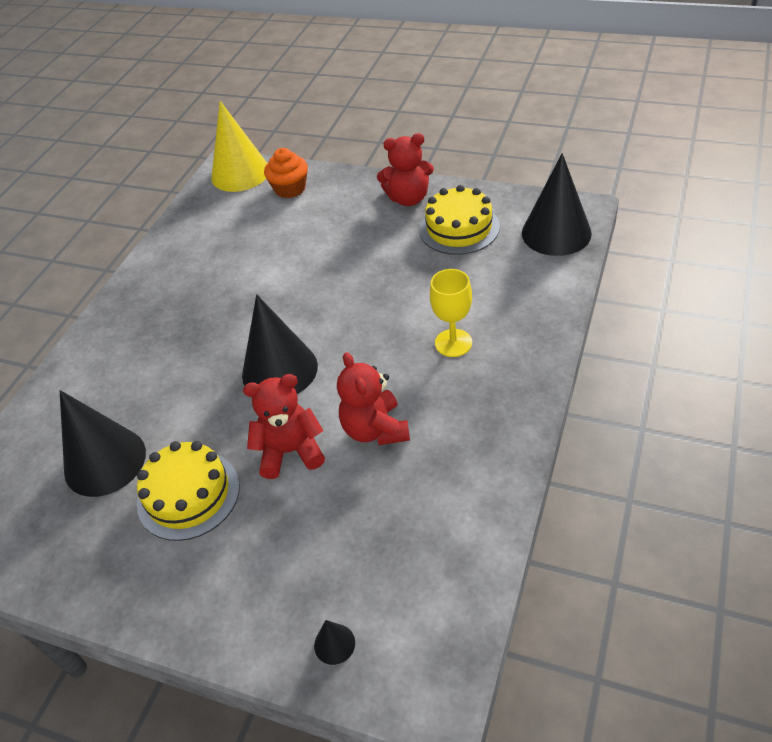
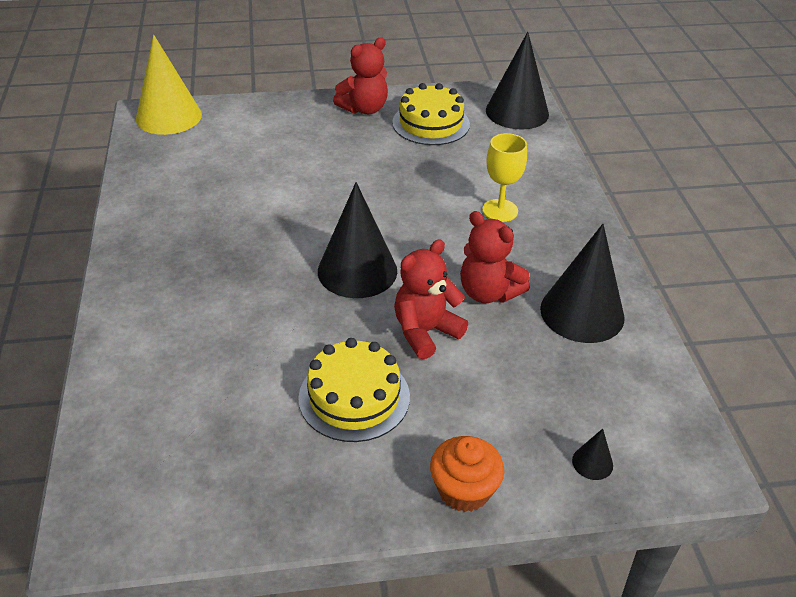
camera: 35 degrees left, 5 degrees down
black cone [60,390,146,497] -> black cone moved to [540,224,625,343]
orange cupcake [264,148,308,198] -> orange cupcake moved to [430,436,504,512]

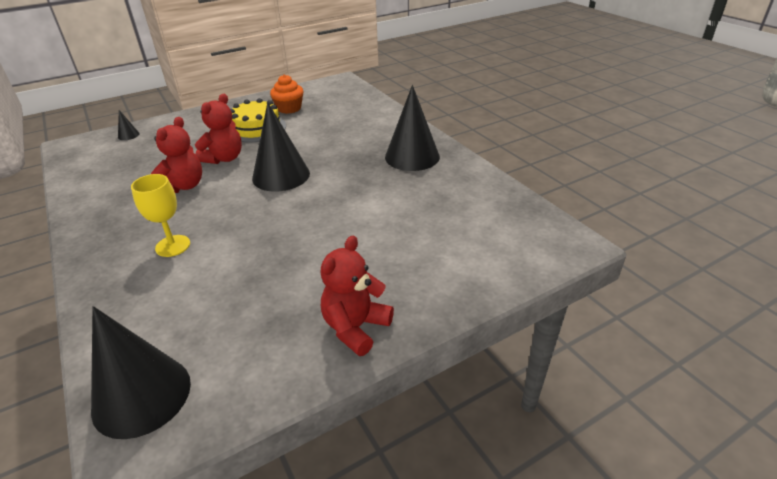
camera: 160 degrees right, 5 degrees down
yellow cone [136,35,202,135] -> none
yellow cake [392,83,470,145] -> none
orange cupcake [430,436,504,512] -> orange cupcake moved to [270,75,303,114]
red teddy bear [460,211,530,303] -> red teddy bear turned 90 degrees clockwise [151,117,202,193]
black cone [540,224,625,343] -> black cone moved to [385,85,440,171]

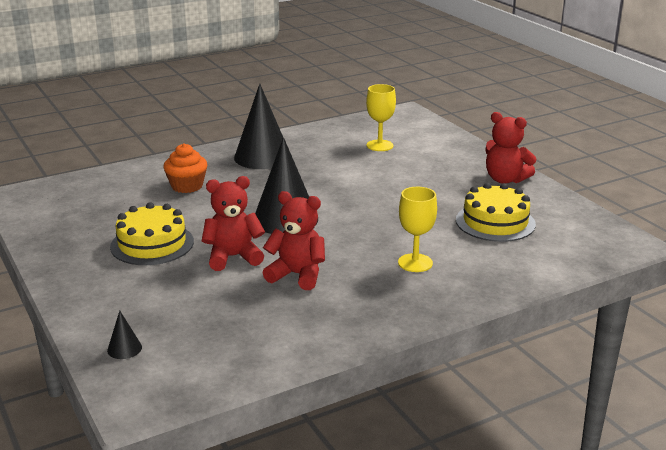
camera: 90 degrees left, 10 degrees down
black cone [91,306,191,439] -> none
red teddy bear [195,94,242,164] -> red teddy bear turned 45 degrees counterclockwise [202,176,265,271]
orange cupcake [270,75,303,114] -> orange cupcake moved to [163,144,207,193]
none -> yellow goblet [366,84,396,151]
none -> yellow cake [456,183,536,242]

